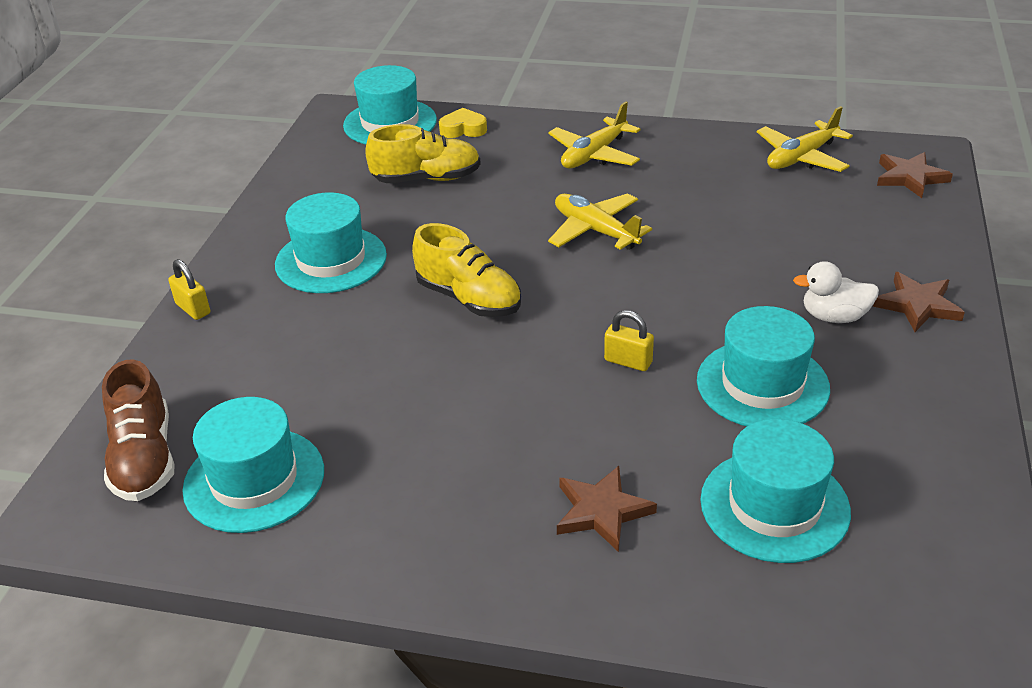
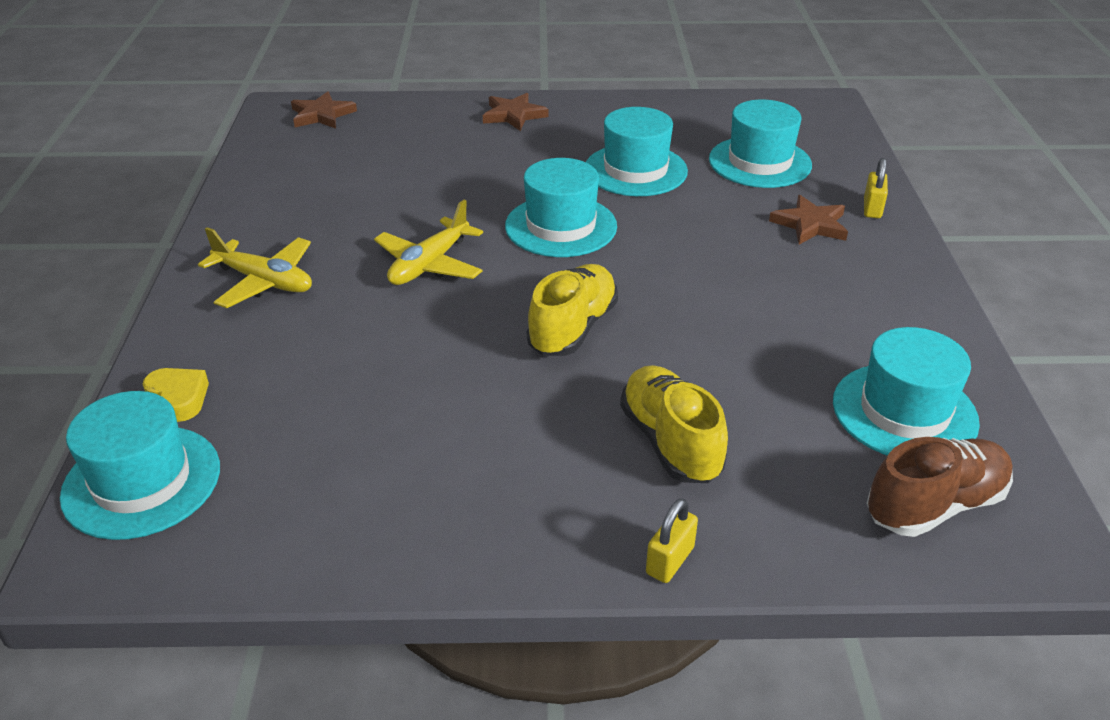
camera: 105 degrees left, 0 degrees up
turquoise hat [275,192,387,293] -> turquoise hat moved to [505,158,617,257]
yellow shoe [365,124,481,183] -> yellow shoe moved to [620,365,728,483]
yellow heart [439,108,487,138] -> yellow heart turned 150 degrees clockwise [143,368,209,422]
yellow padlock [604,310,654,371] -> yellow padlock moved to [864,158,888,218]
yellow plane [757,106,853,172] -> none
white duck [793,261,879,323] -> none

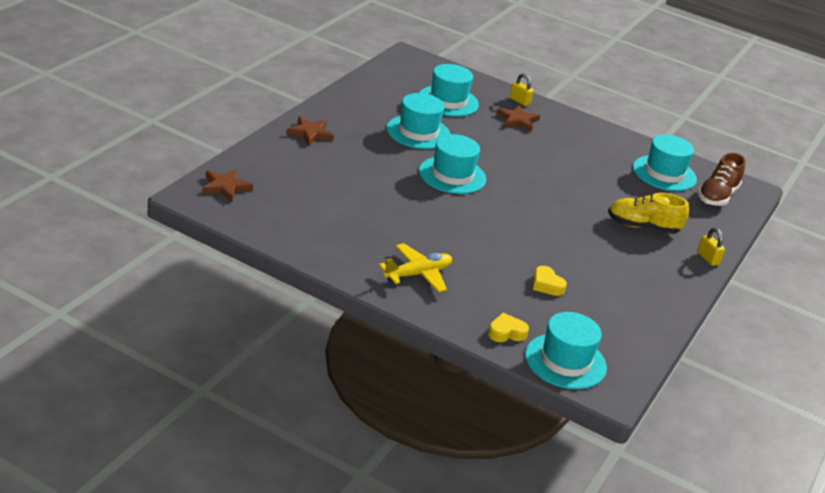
camera: 65 degrees left, 5 degrees down
yellow plane [374,200,483,285] -> none
yellow shoe [526,264,618,356] -> none
brown shoe [867,437,1013,537] -> brown shoe turned 150 degrees counterclockwise [698,153,745,206]
none -> yellow heart [533,266,567,296]

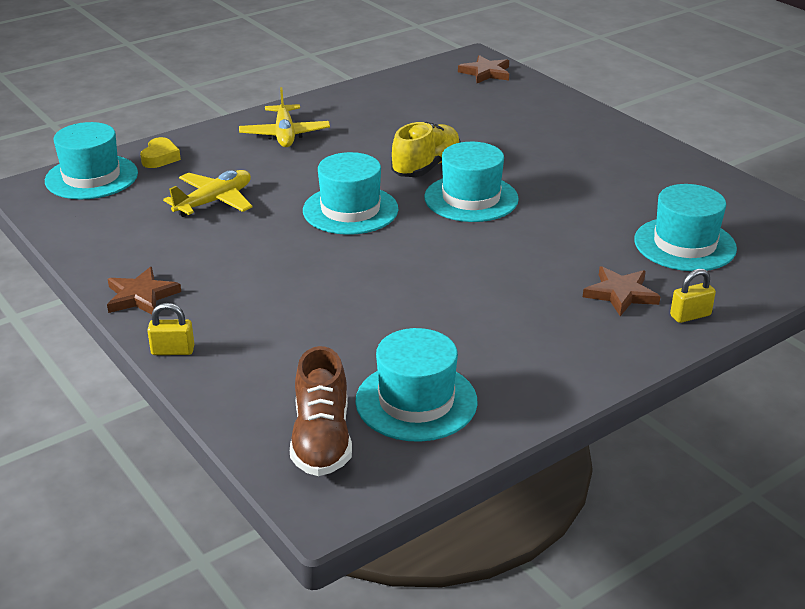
camera: 120 degrees right, 0 degrees up
brown star [286,117,334,146] -> brown star moved to [107,267,181,315]
turquoise hat [386,93,450,149] -> turquoise hat moved to [303,152,398,235]
yellow heart [533,266,567,296] -> yellow plane [163,170,252,217]
yellow shoe [608,193,689,234] -> yellow shoe moved to [391,122,461,177]
brown shoe [698,153,745,206] -> brown shoe turned 150 degrees counterclockwise [290,346,352,476]

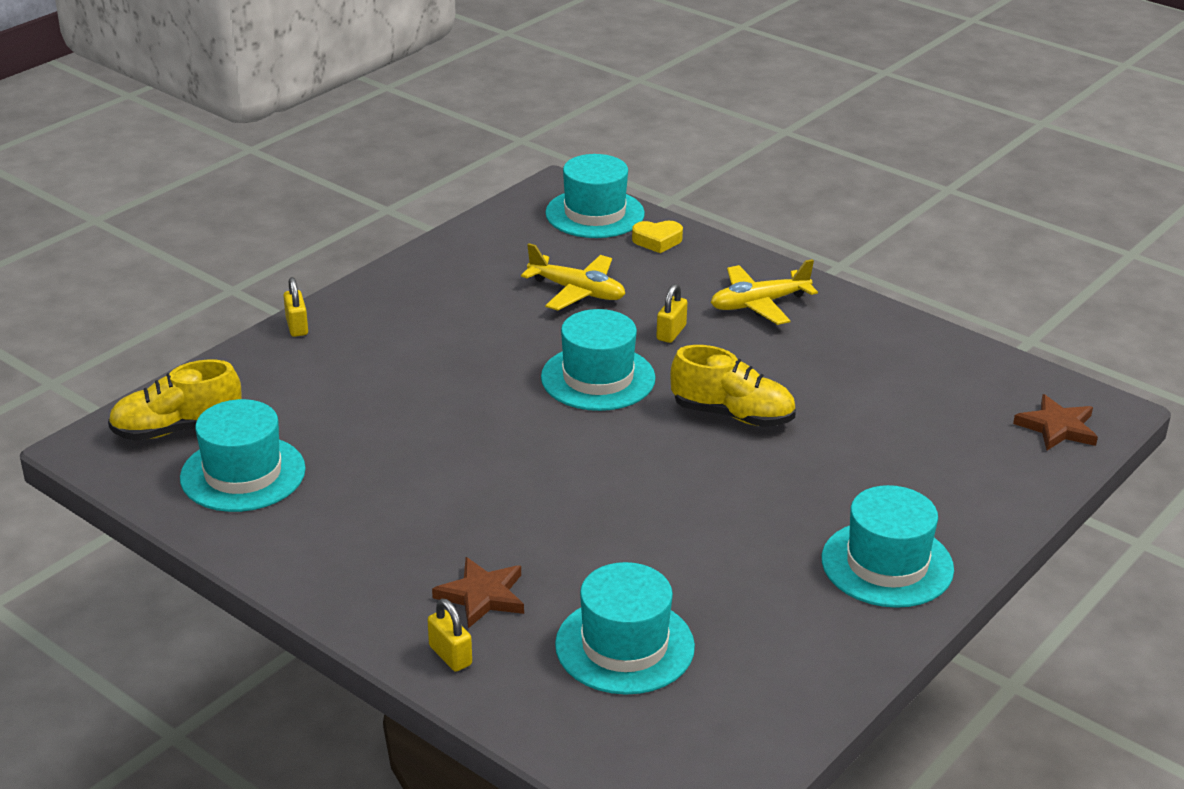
camera: 75 degrees right, 0 degrees up
brown star [107,267,181,315] -> none
brown shoe [290,346,352,476] -> yellow shoe [108,360,242,441]
turquoise hat [424,142,519,222] -> turquoise hat moved to [822,485,954,608]
none -> yellow padlock [656,284,687,343]

